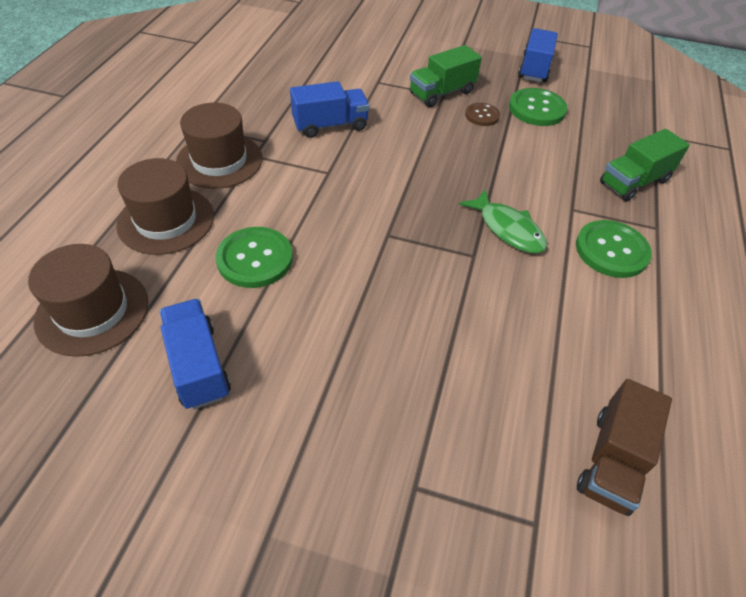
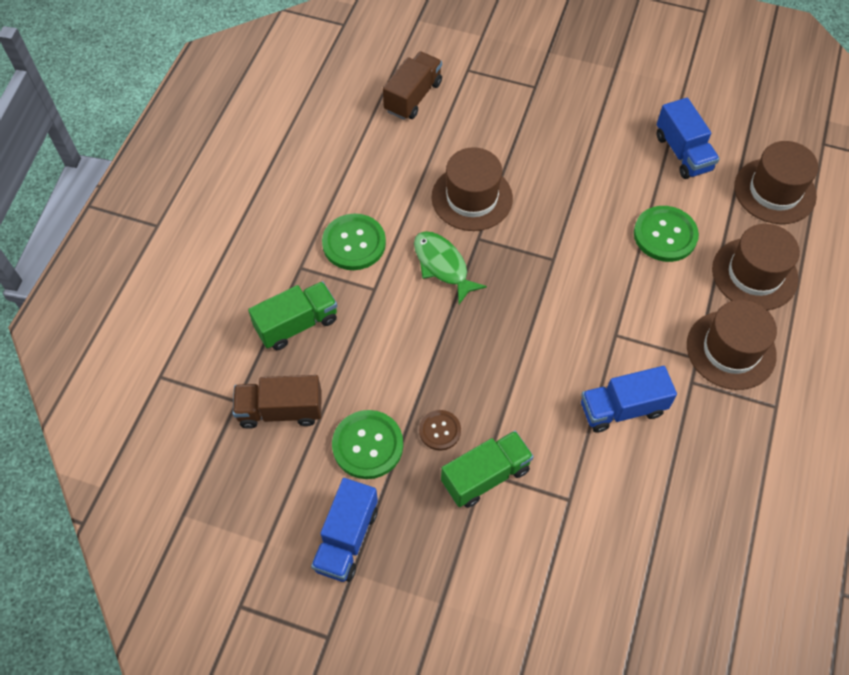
camera: 175 degrees left, 10 degrees up
none -> brown truck [233,375,321,429]
none -> brown hat [432,147,513,231]

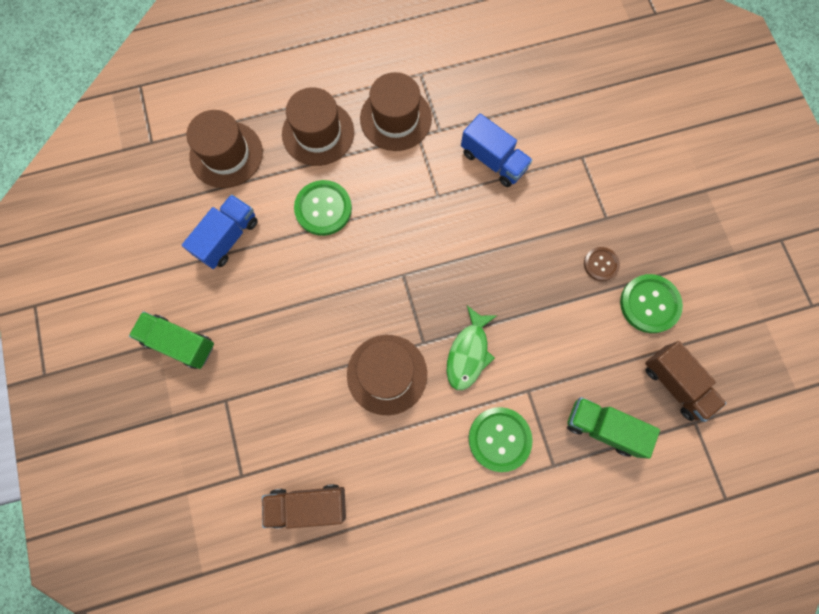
camera: 125 degrees left, 15 degrees up
blue truck [311,478,378,582] -> none
green truck [441,431,534,508] -> green truck moved to [129,311,214,369]

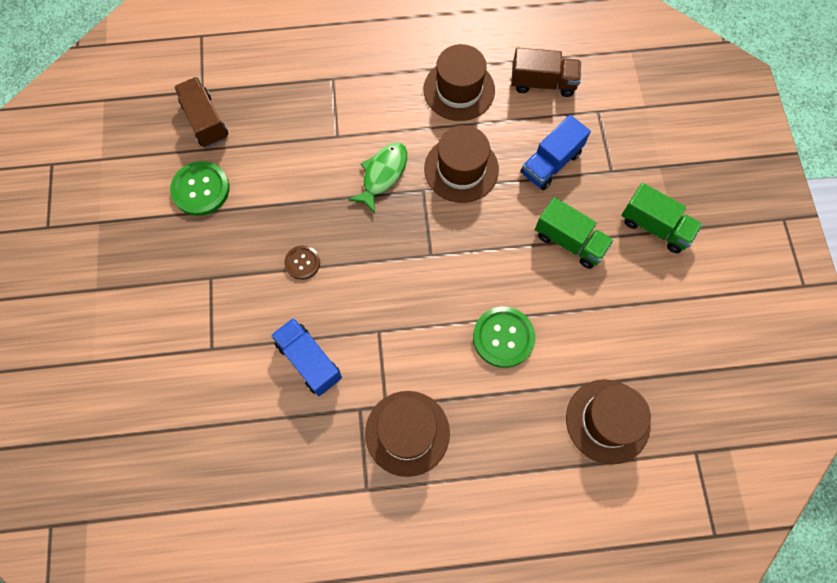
camera: 170 degrees left, 5 degrees down
blue truck [182,194,258,269] -> blue truck moved to [521,115,591,190]
brown hat [282,87,354,166] -> brown hat moved to [424,44,495,121]
green button [469,407,533,472] -> none
green truck [567,397,660,459] -> green truck moved to [535,197,614,269]
brown button [584,247,620,281] -> brown button moved to [284,245,320,280]

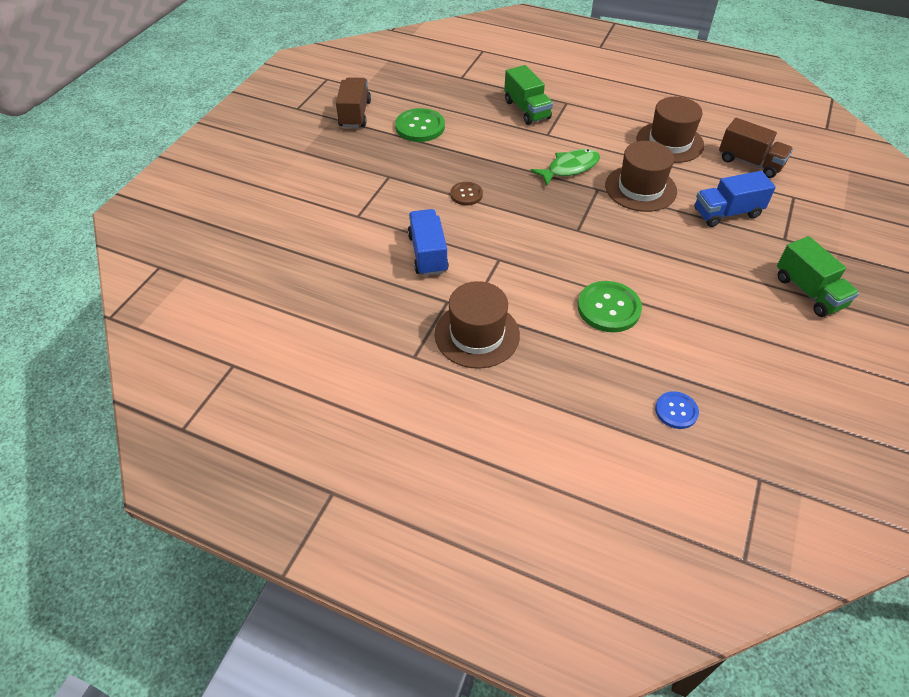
camera: 30 degrees right, 20 degrees down
brown truck [174,77,228,148] -> brown truck moved to [336,77,371,128]
green truck [535,197,614,269] -> green truck moved to [504,65,553,125]
brown hat [566,379,651,465] -> blue button [655,391,699,429]

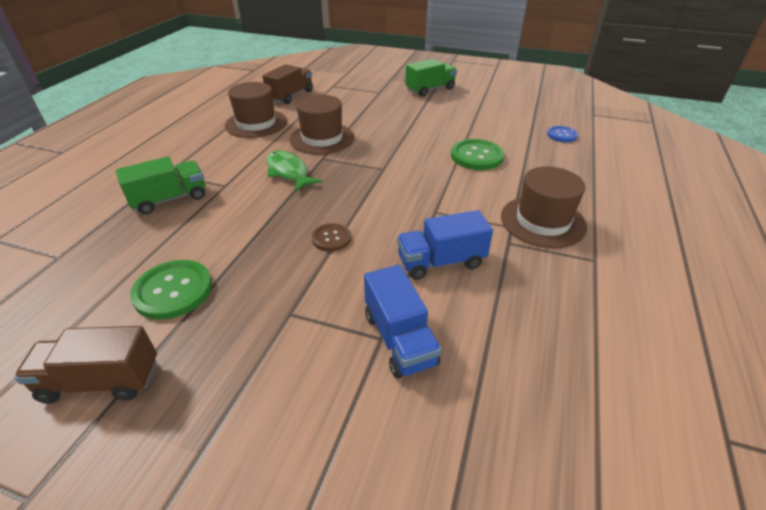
camera: 95 degrees left, 10 degrees down
blue truck [694,171,776,227] -> blue truck moved to [364,265,442,378]

